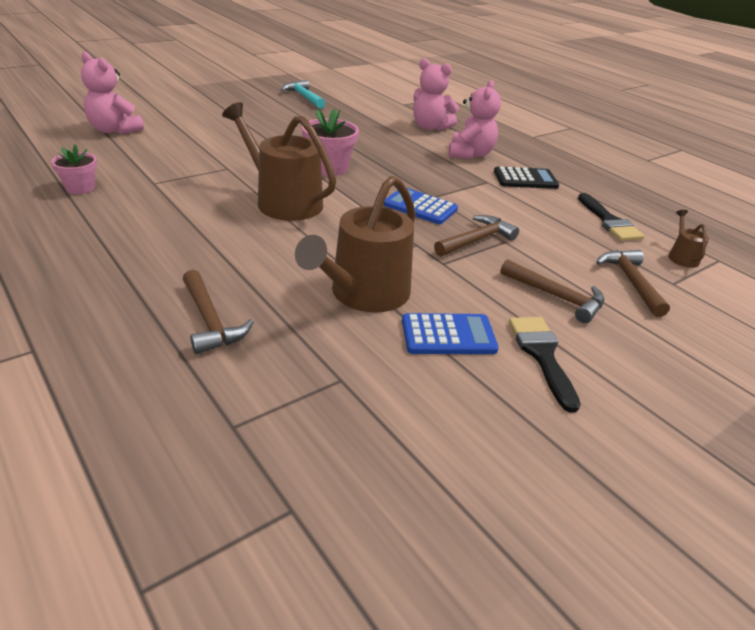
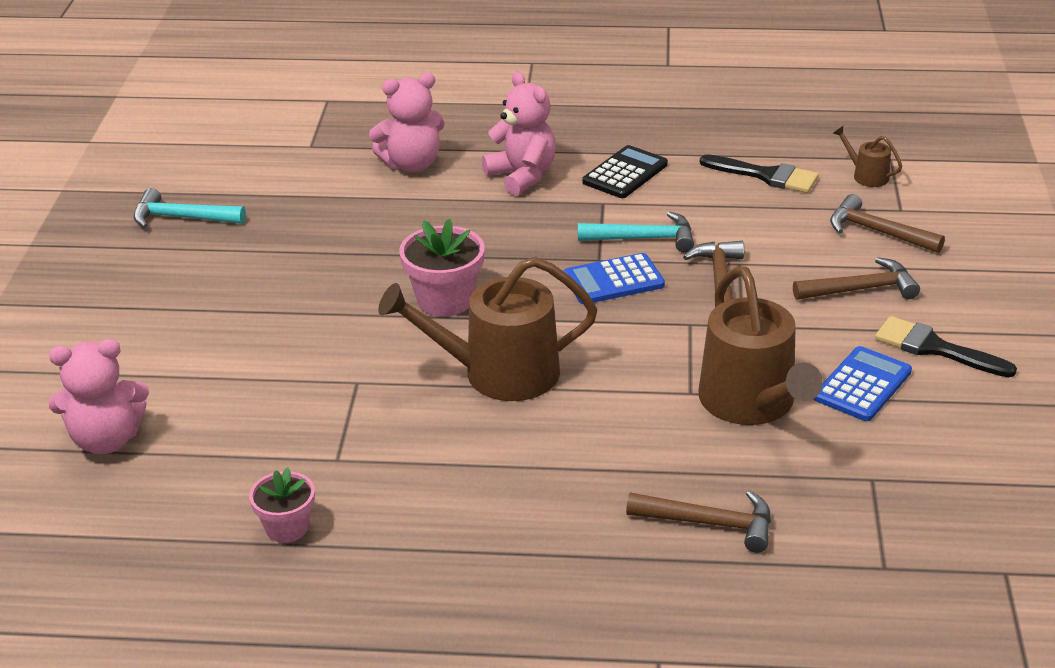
camera: 45 degrees left, 0 degrees up
none -> turquoise hammer [578,211,694,253]

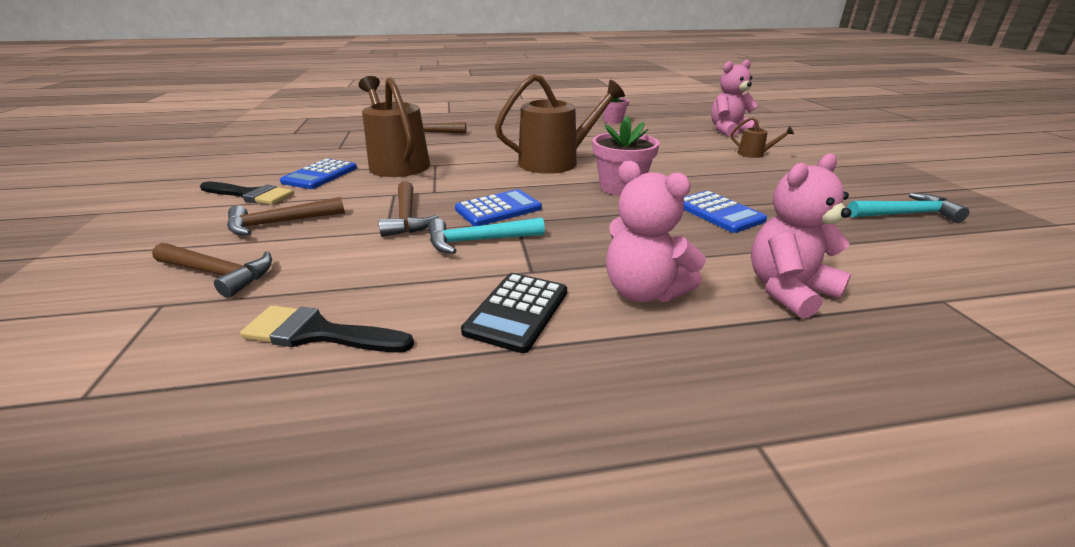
camera: 165 degrees right, 5 degrees down
brown watering can [833,126,902,187] -> brown watering can moved to [731,117,794,158]
none -> blue calculator [684,191,767,233]

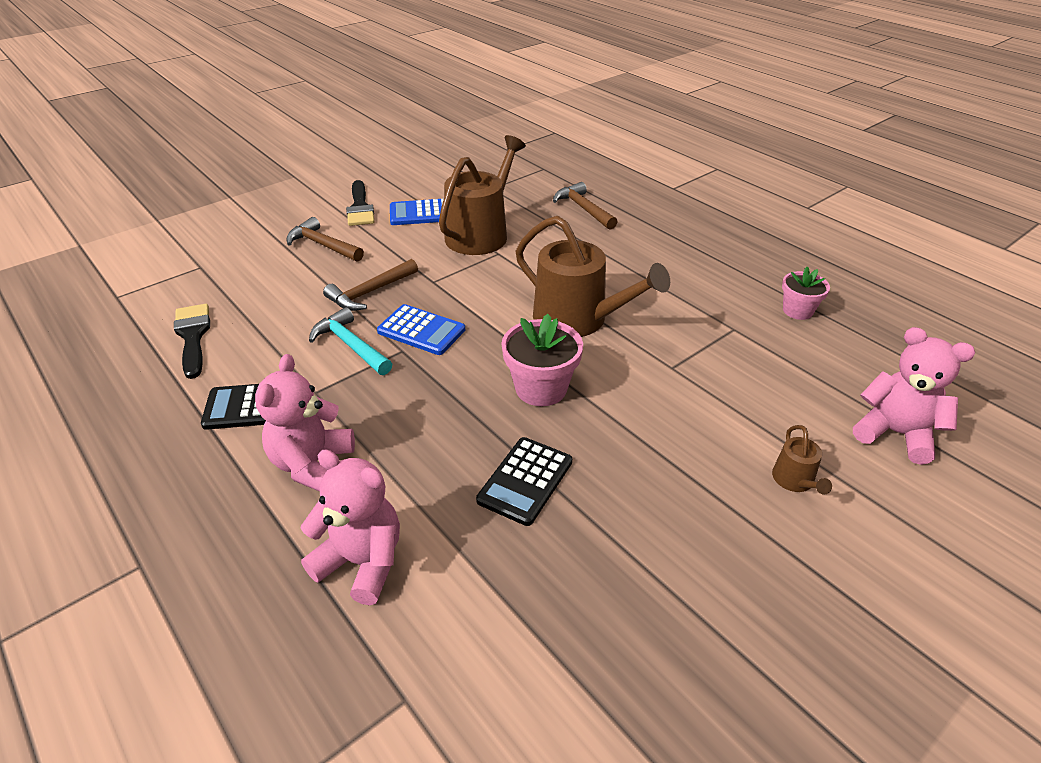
camera: 60 degrees right, 10 degrees up
brown hammer [152,243,272,298] -> none
blue calculator [684,191,767,233] -> black calculator [476,437,572,526]
turquoise hammer [847,193,970,223] -> none

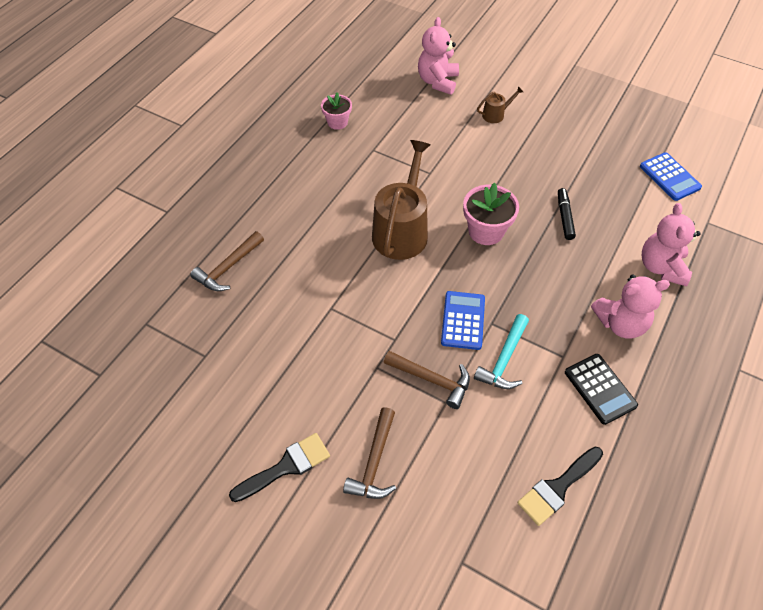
camera: 110 degrees left, 15 degrees up
blue calculator [390,199,444,225] -> blue calculator moved to [640,152,702,201]
brown watering can [439,135,526,255] -> none
black calculator [476,437,572,526] -> black marker [558,188,576,240]

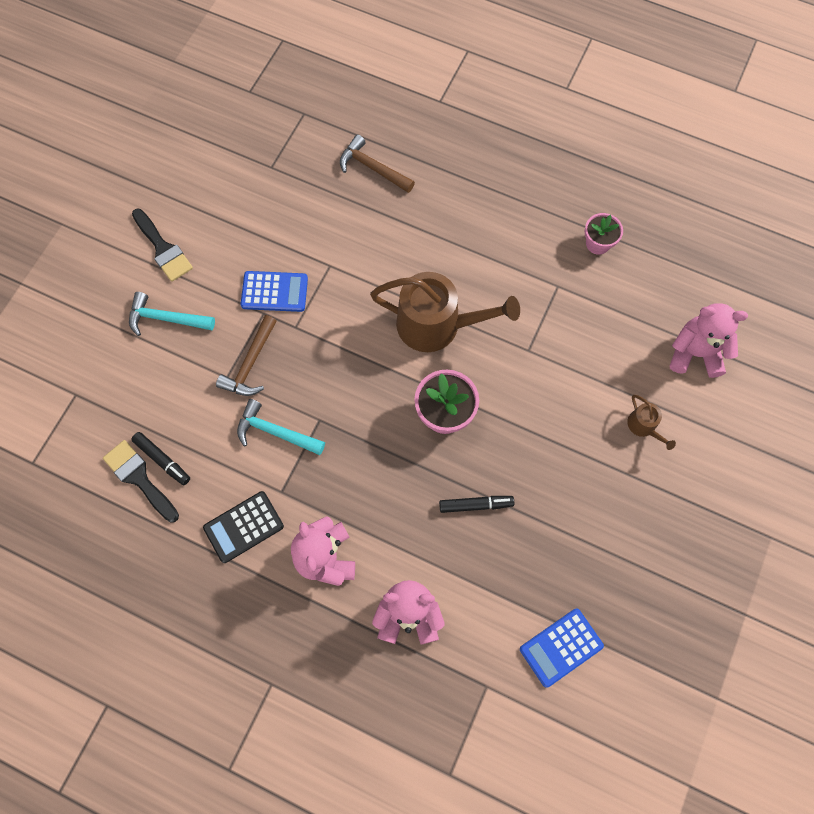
camera: 85 degrees right, 15 degrees up
brown hammer [343,407,396,499] -> turquoise hammer [129,292,215,336]
blue calculator [441,291,485,350] -> blue calculator moved to [241,271,308,312]
none -> black marker [131,432,190,485]

